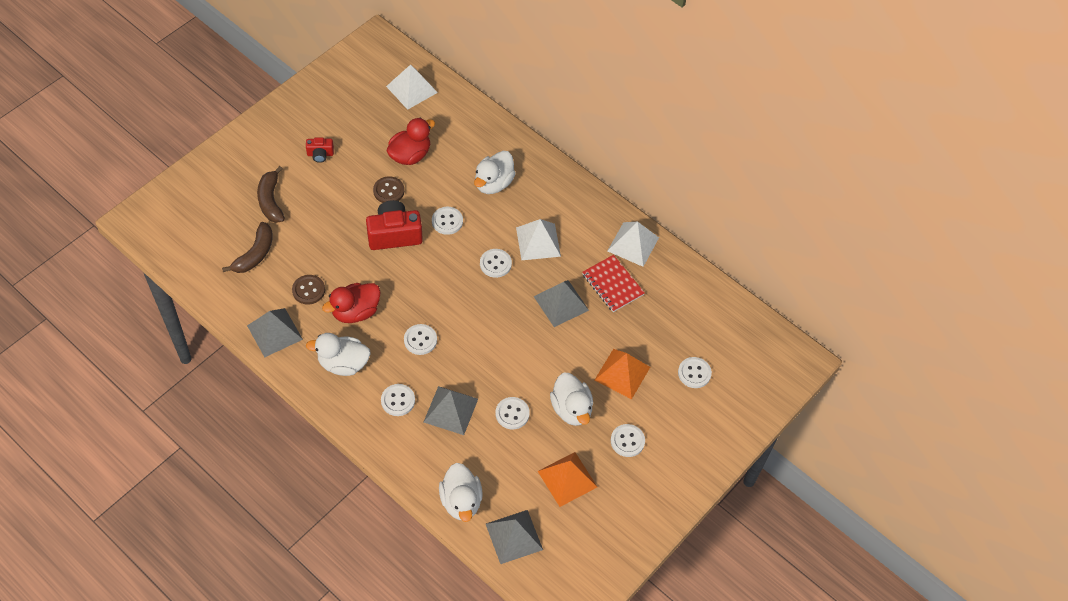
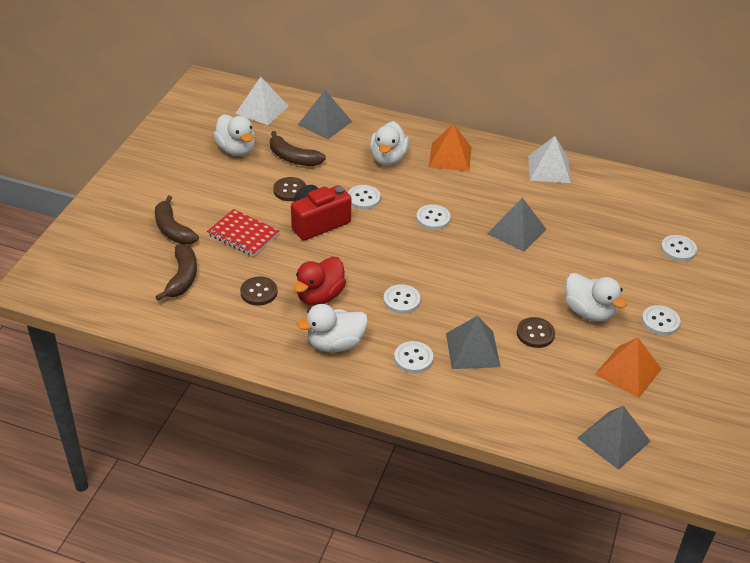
camera: 20 degrees left, 15 degrees down
grey pyramid [247,308,303,357] -> grey pyramid moved to [298,90,352,139]
red camera [306,137,334,163] -> none
red duck [387,118,435,165] -> brown banana [270,131,326,166]
white duck [439,463,483,522] -> white duck moved to [213,114,255,156]
white button [495,397,530,429] -> brown button [517,317,555,348]
white pyramid [516,219,561,260] -> none
red notebook [582,255,645,312] -> red notebook moved to [207,209,279,257]
orange pyramid [594,349,650,399] -> orange pyramid moved to [429,124,471,171]

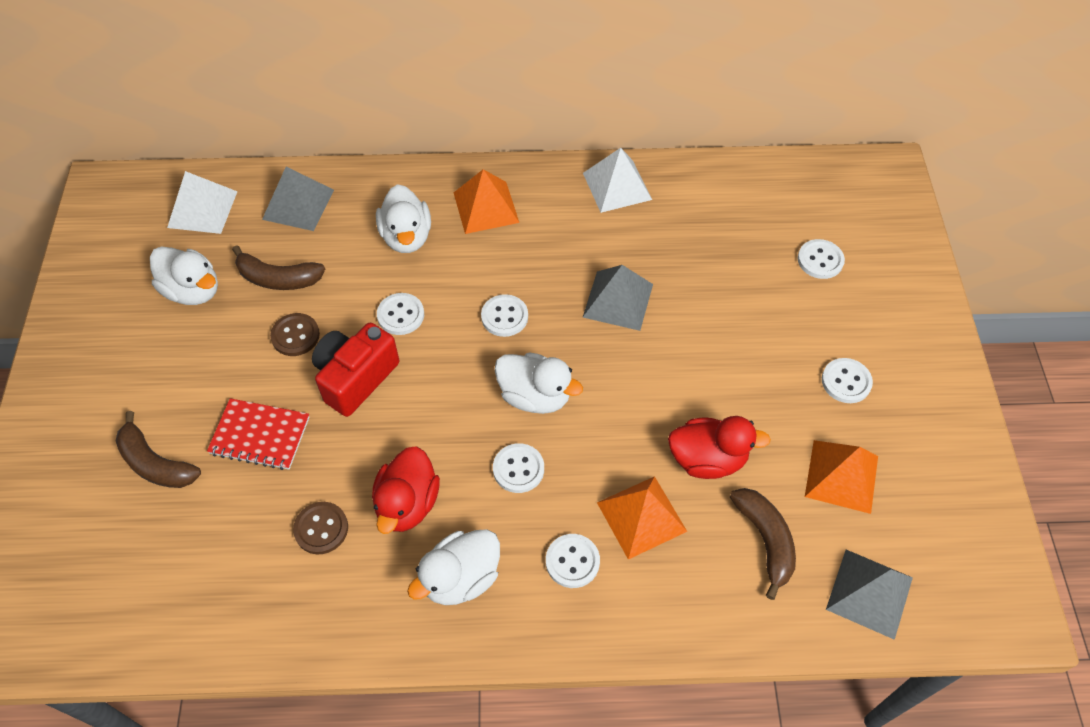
camera: 20 degrees left, 15 degrees up
brown banana [156,244,197,301] -> brown banana moved to [730,488,796,600]
grey pyramid [446,316,501,369] -> orange pyramid [597,476,687,560]
brown button [517,317,555,348] -> red duck [668,416,771,479]
white duck [565,273,627,322] -> white duck moved to [494,352,583,414]

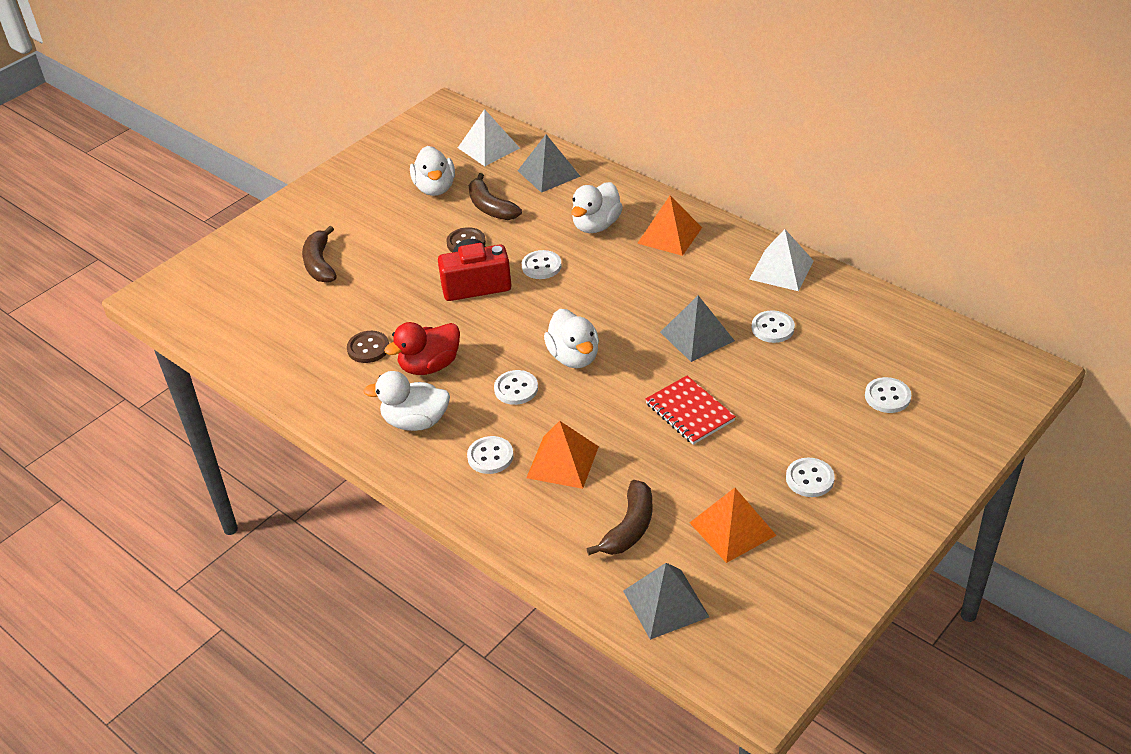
camera: 45 degrees right, 15 degrees down
red notebook [207,398,310,470] -> red notebook moved to [645,376,736,445]
white button [481,294,528,337] -> white button moved to [752,310,795,343]
red duck [668,416,771,479] -> none

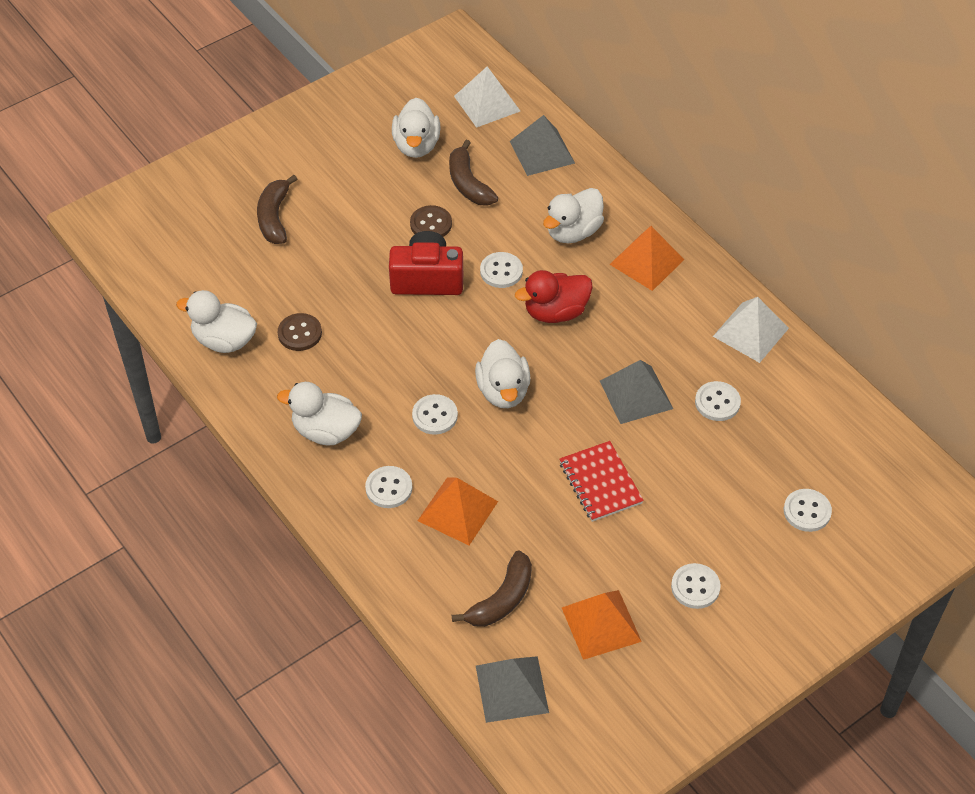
camera: 10 degrees right, 10 degrees up
red duck [384,322,460,375] -> red duck moved to [515,270,593,323]
none -> white duck [176,290,257,353]

